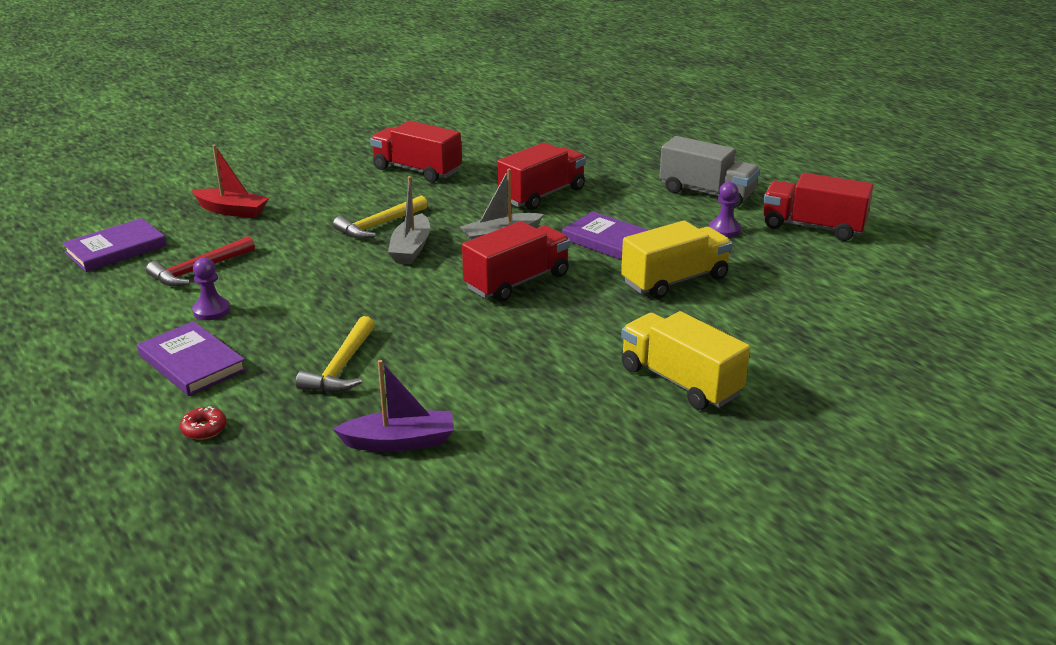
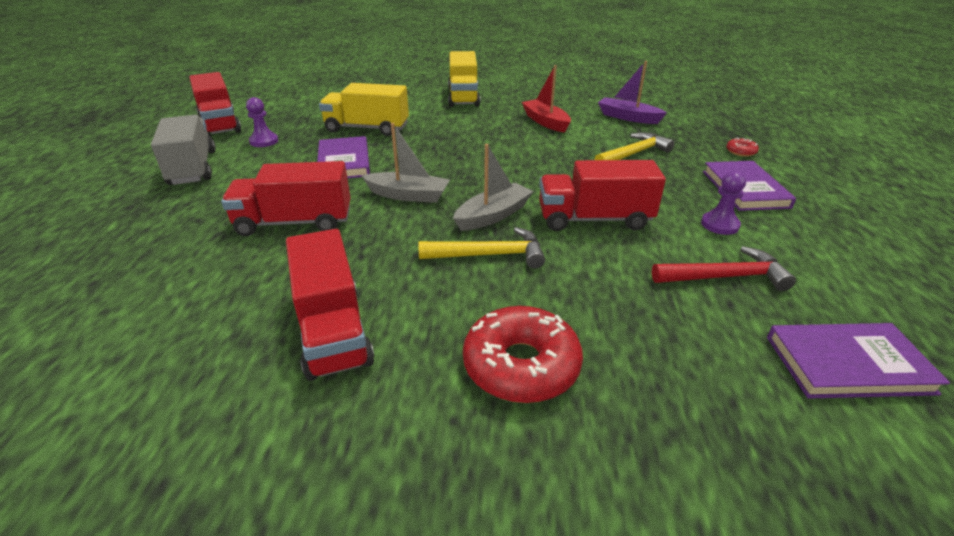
camera: 140 degrees left, 5 degrees up
red boat [191,145,269,218] -> red boat moved to [522,65,571,133]
red truck [462,221,570,302] -> red truck moved to [539,160,666,231]
none -> red donut [463,306,583,403]

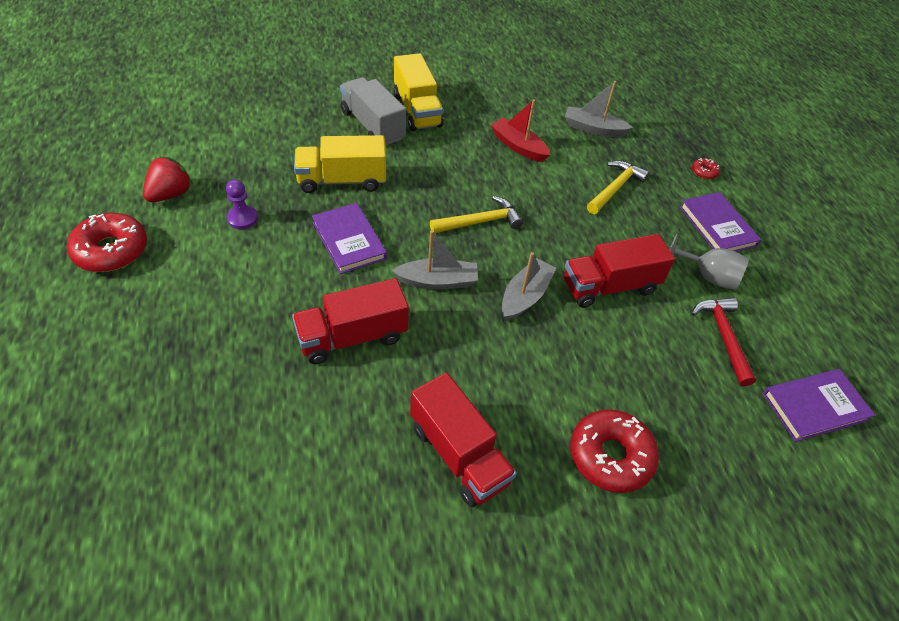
camera: 20 degrees left, 15 degrees up
grey truck [151,115,216,185] -> grey truck moved to [340,77,406,146]
red truck [189,72,241,136] -> red strawberry [143,156,193,202]
yellow hammer [419,227,545,268] -> yellow hammer moved to [430,196,523,234]
purple boat [598,61,667,124] -> grey boat [565,81,633,137]
red hammer [652,246,796,291] -> red hammer turned 75 degrees counterclockwise [692,297,756,386]
purple pawn [701,171,746,235] -> grey goblet [670,233,749,290]
none -> red donut [67,213,147,272]

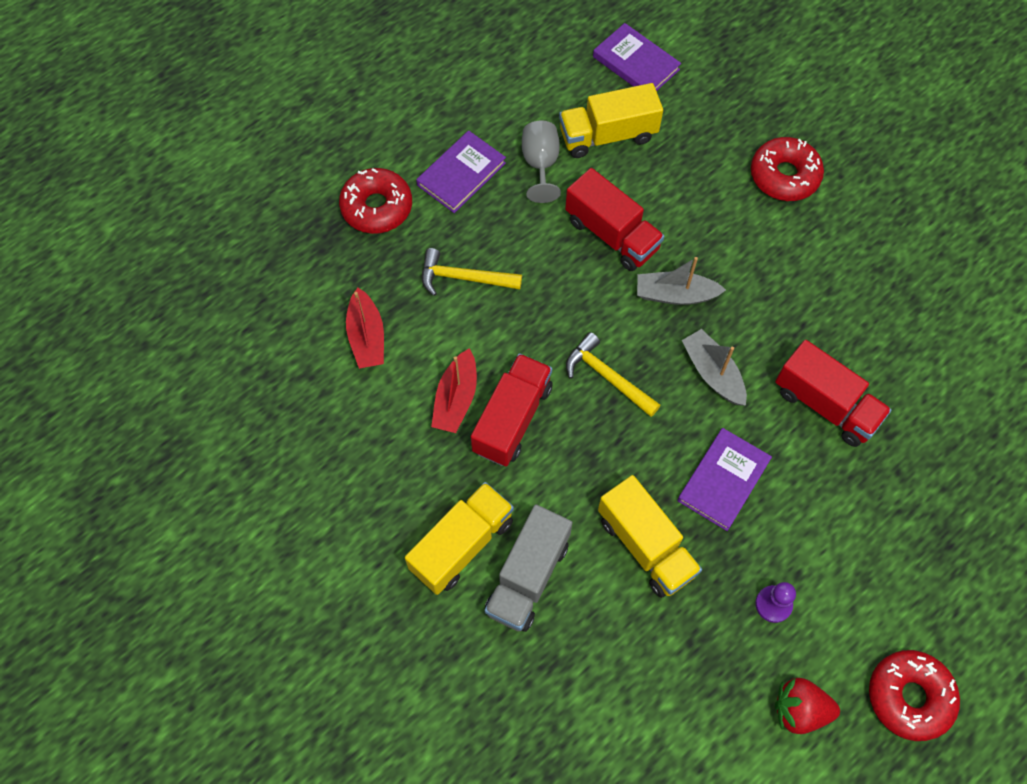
camera: 115 degrees left, 15 degrees up
red truck [410,373,517,507] -> red truck moved to [471,354,553,466]
grey boat [565,81,633,137] -> red boat [346,288,384,369]
red donut [692,158,720,179] -> red donut [339,168,412,234], size x2.22
red hammer [692,297,756,386] -> yellow truck [559,83,663,158]

